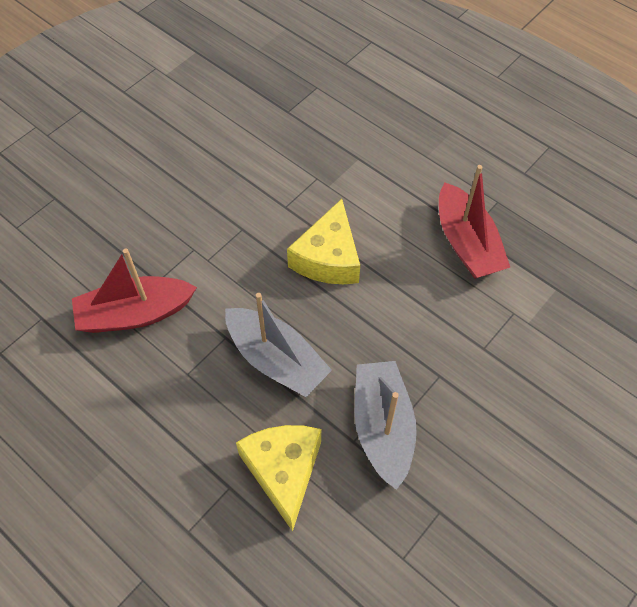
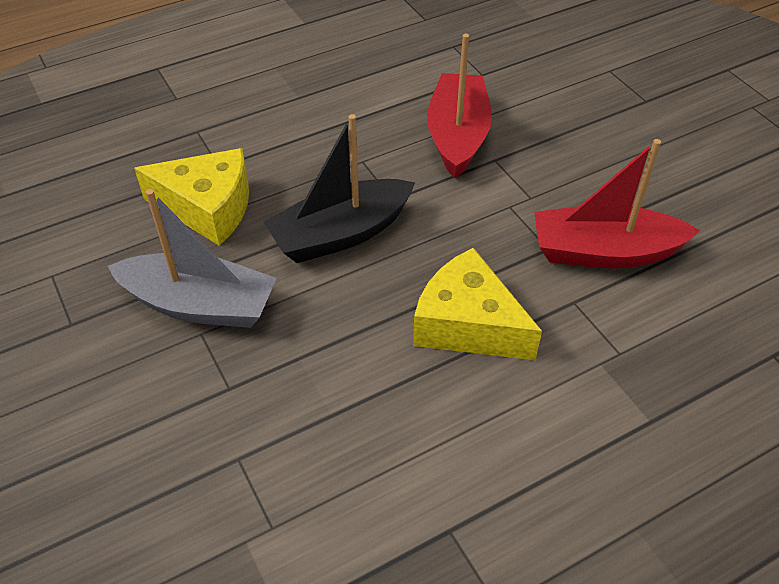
camera: 110 degrees right, 10 degrees down
grey boat [225,293,332,397] -> black boat [264,114,415,263]
red boat [439,165,510,279] -> red boat moved to [534,139,700,269]

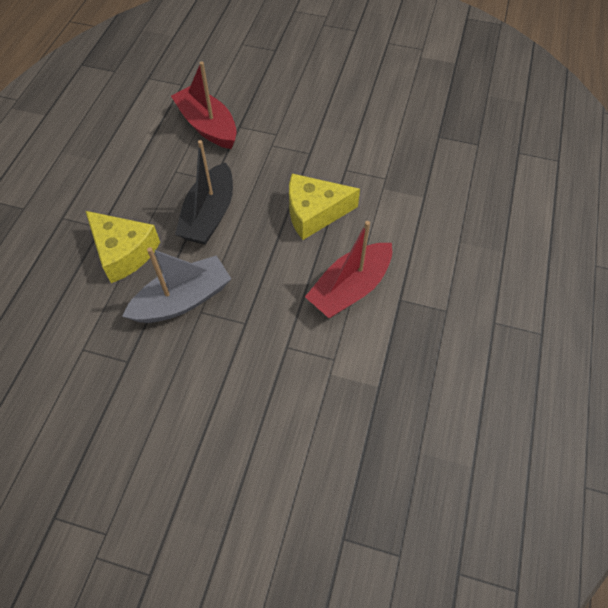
camera: 45 degrees left, 10 degrees up
yellow cheese [134,148,249,246] -> yellow cheese turned 75 degrees clockwise [86,211,160,283]
red boat [534,139,700,269] -> red boat moved to [305,221,392,318]

